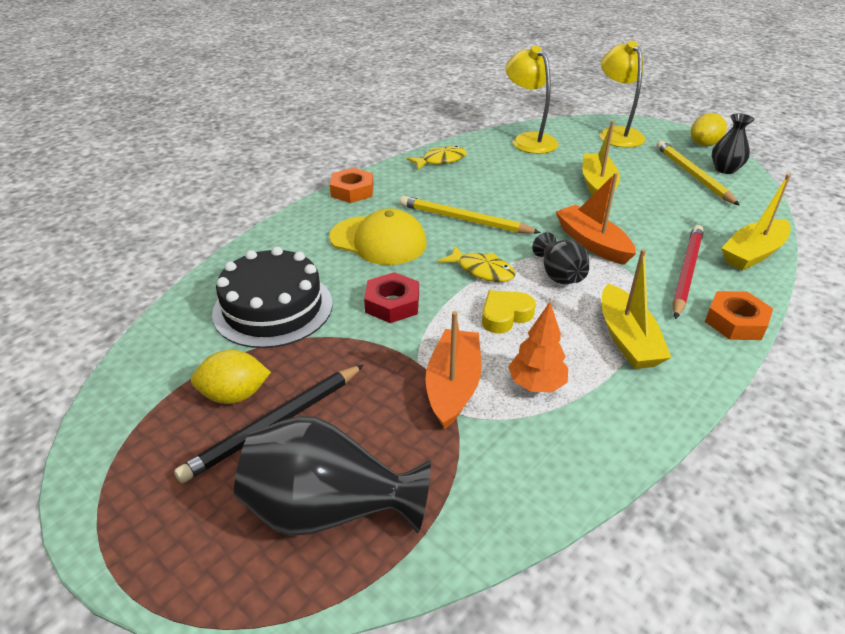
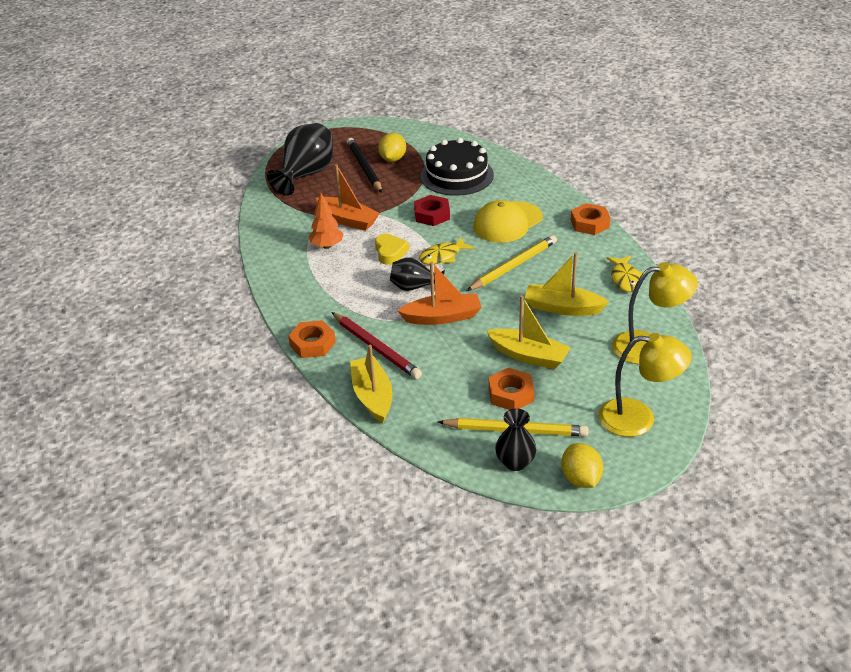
camera: 115 degrees right, 0 degrees up
yellow boat [602,249,672,369] -> yellow boat moved to [525,252,609,316]
none -> orange nut [489,368,534,410]

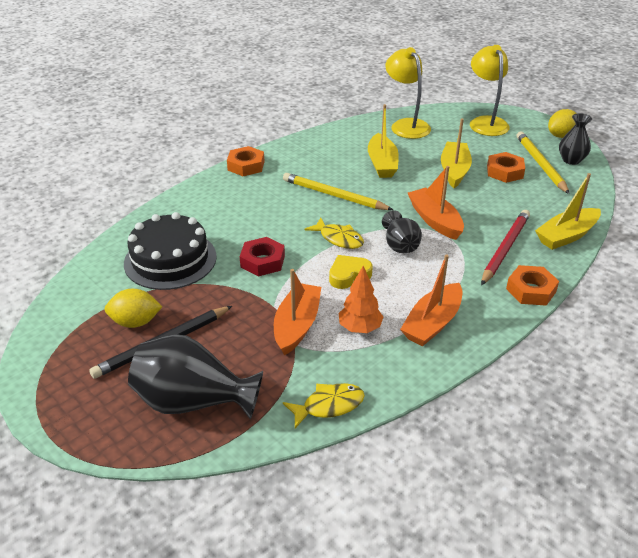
camera: 110 degrees left, 0 degrees up
yellow cap [473,200,543,243] -> none
yellow fish [606,256,643,292] -> yellow fish moved to [283,383,365,428]
none -> orange boat [400,254,462,346]

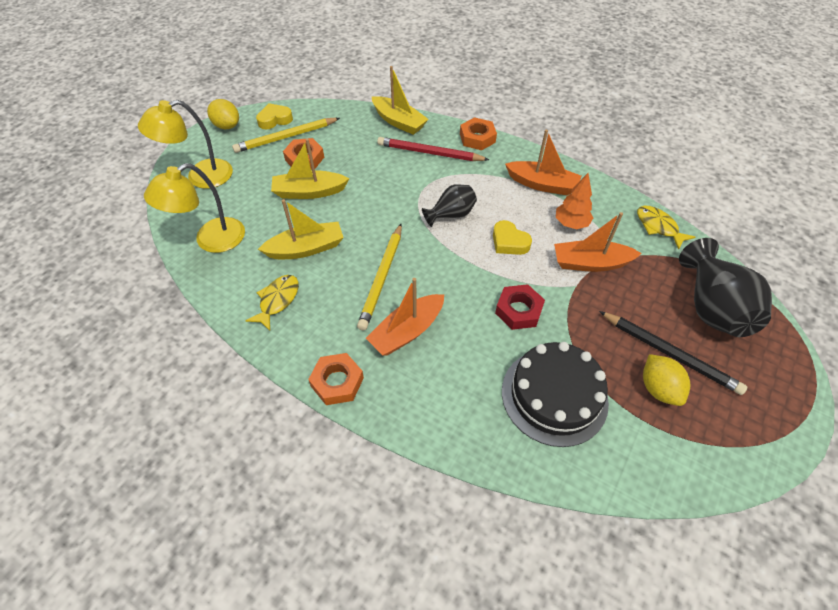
camera: 105 degrees left, 15 degrees up
yellow fish [304,217,364,249] -> yellow fish moved to [245,275,299,331]
orange boat [408,166,464,240] -> orange boat moved to [366,278,444,355]
black vase [559,113,592,165] -> yellow heart [256,103,293,130]

